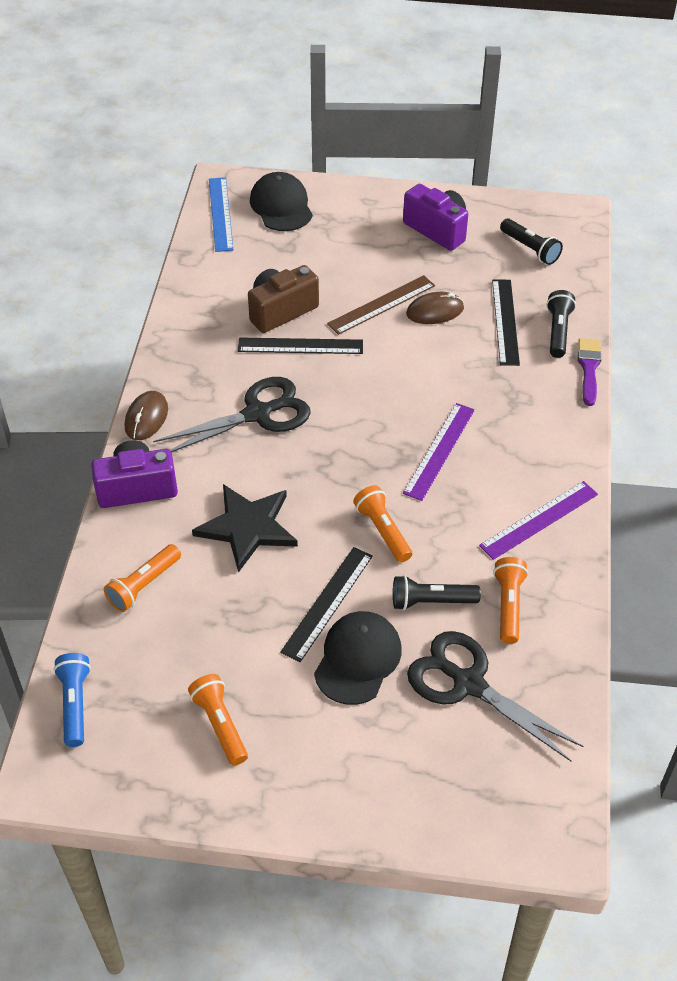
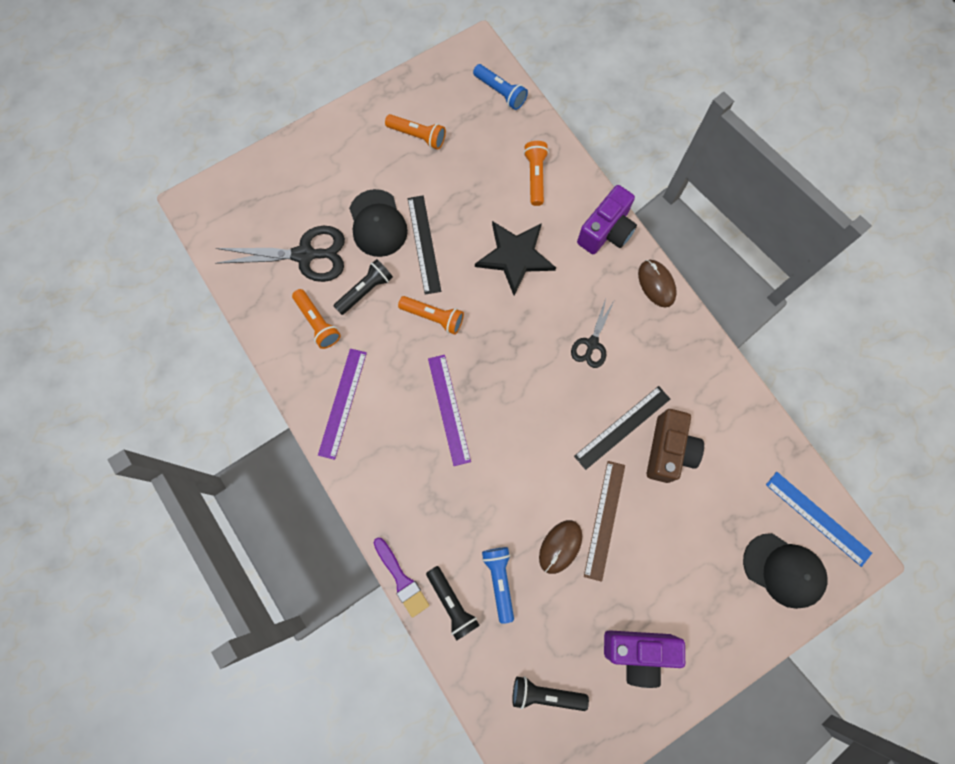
camera: 140 degrees right, 25 degrees up
black scissors [153,377,311,453] -> black scissors [571,299,614,368], size x0.57
black ruler [492,280,520,366] -> blue flashlight [482,547,514,624]

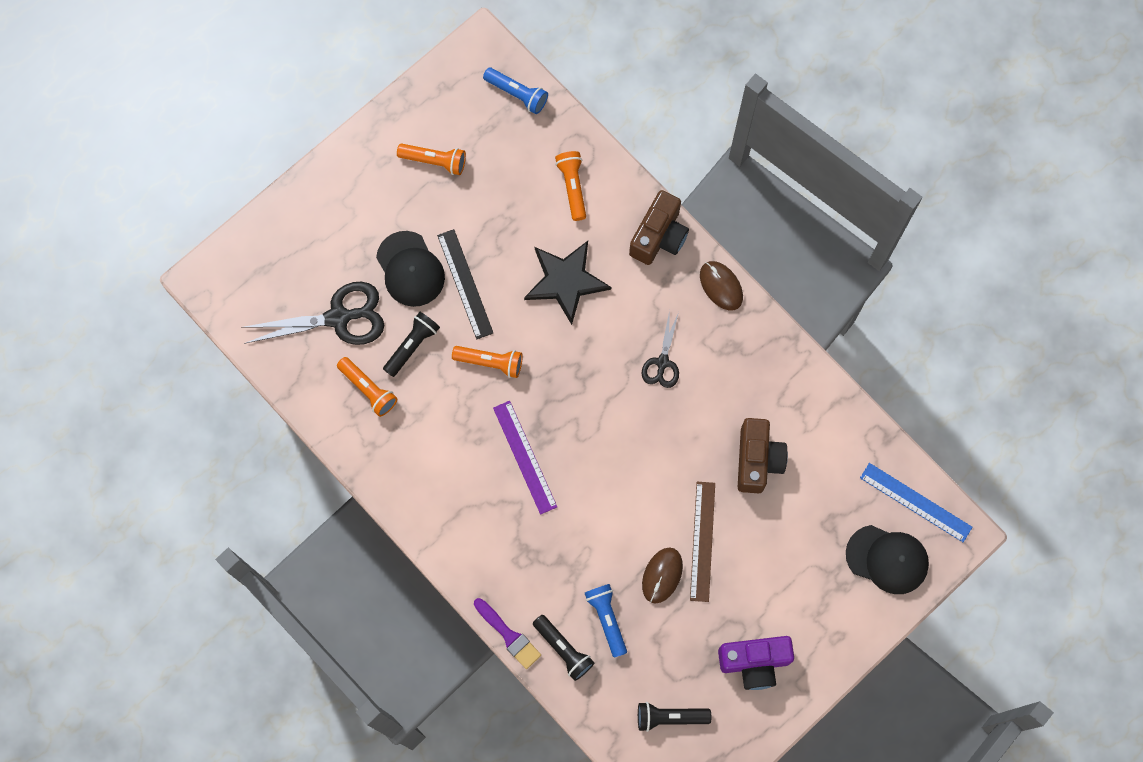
camera: 10 degrees left, 0 degrees up
purple ruler [318,349,367,460] -> none
black ruler [574,386,670,470] -> none
purple camera [577,185,637,254] -> brown camera [629,190,689,265]

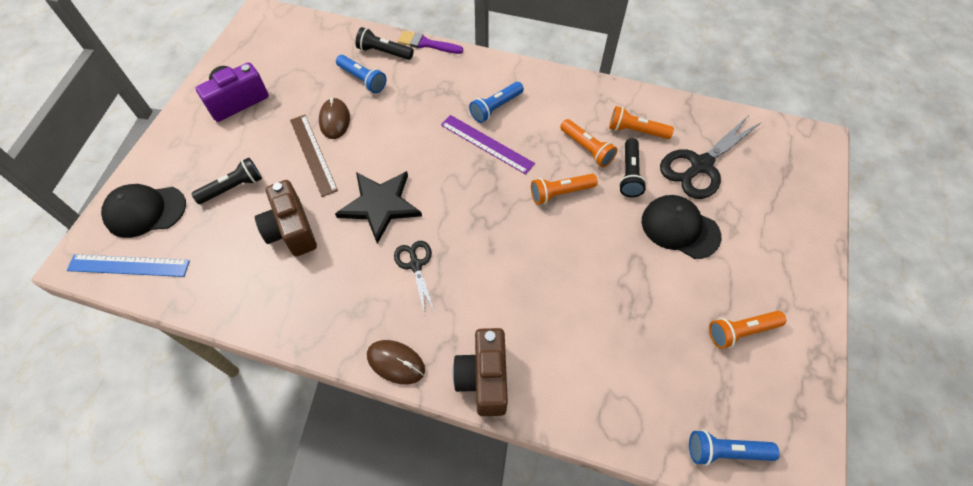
camera: 150 degrees right, 15 degrees down
black ruler [437,229,493,339] -> none
black star [524,241,611,325] -> black star moved to [335,171,422,244]
orange flashlight [555,151,586,221] -> orange flashlight moved to [560,119,617,167]
black flashlight [638,702,711,732] -> black flashlight moved to [191,157,262,204]
none -> blue flashlight [469,82,524,123]

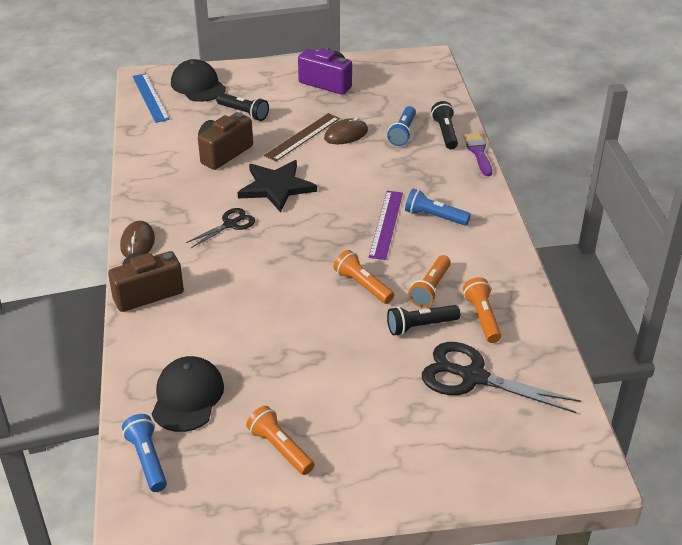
camera: 65 degrees right, 20 degrees down
black cap [642,195,721,259] -> black cap moved to [152,356,224,432]

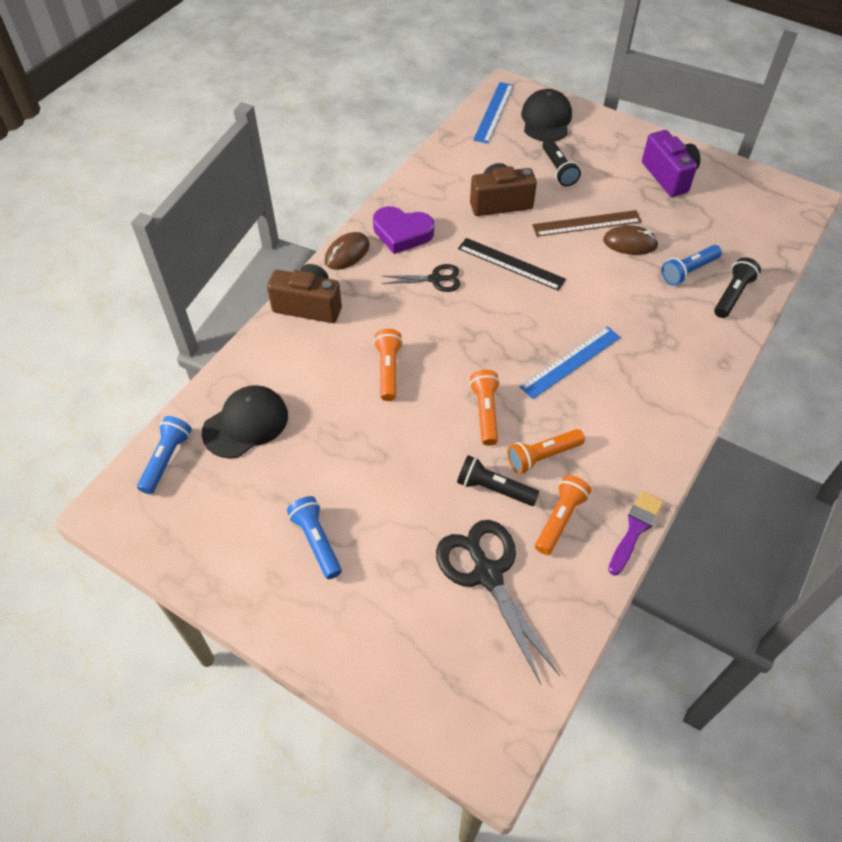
camera: 40 degrees right, 15 degrees up
black star [238,160,317,212] -> black ruler [458,238,566,291]
orange flashlight [246,406,314,475] -> orange flashlight moved to [373,329,403,401]
purple ruler [369,191,403,260] -> blue ruler [520,326,621,399]
blue flashlight [405,189,471,225] -> blue flashlight moved to [287,496,342,579]
purple brush [463,133,492,176] -> purple brush moved to [608,491,663,575]
none -> purple heart [373,206,434,254]

